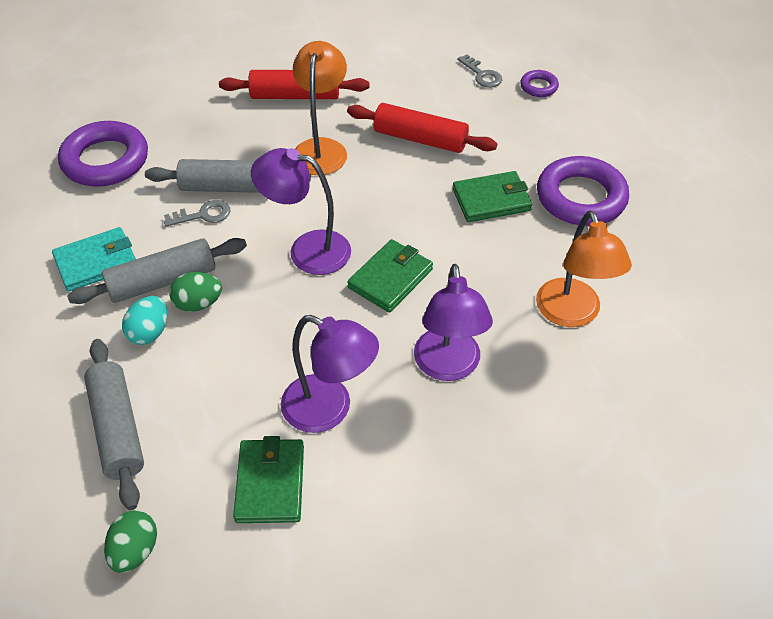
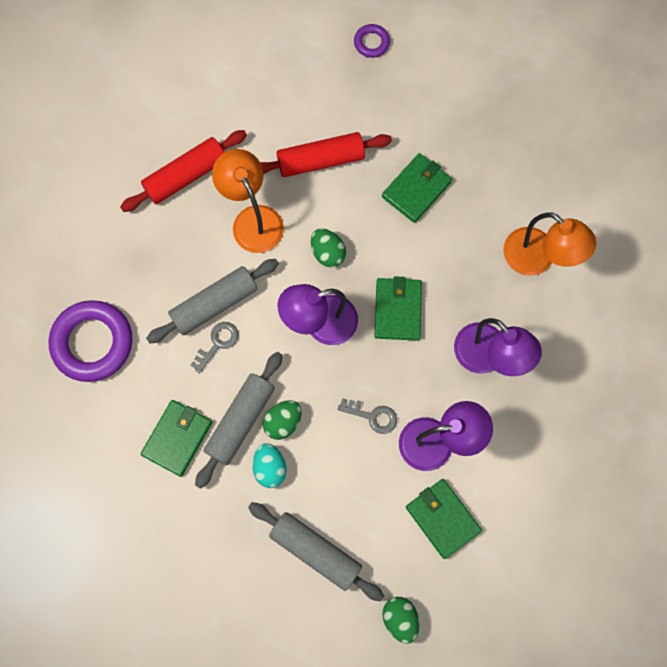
camera: 35 degrees left, 25 degrees up
turquoise wallet [52,227,136,292] -> green wallet [140,400,212,477]
grey key [457,54,502,88] -> grey key moved to [337,398,397,434]
purple ring [537,156,629,226] -> none
none -> green egg [311,228,346,268]

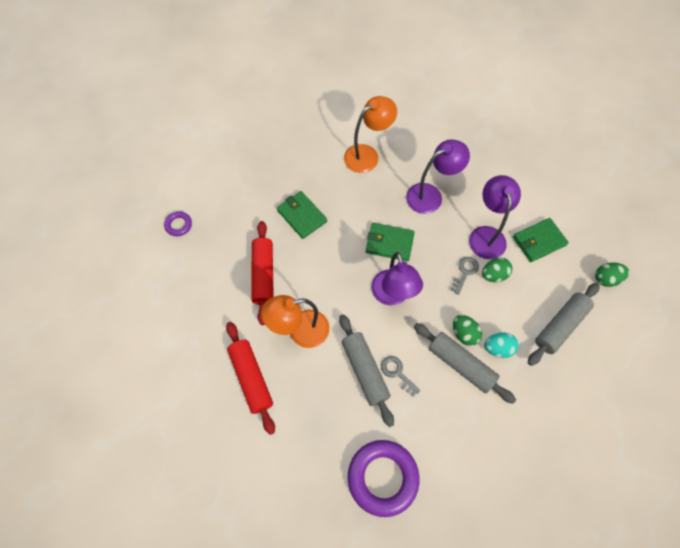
camera: 80 degrees left, 10 degrees down
green wallet [140,400,212,477] -> none
green egg [311,228,346,268] -> green egg moved to [482,257,512,282]

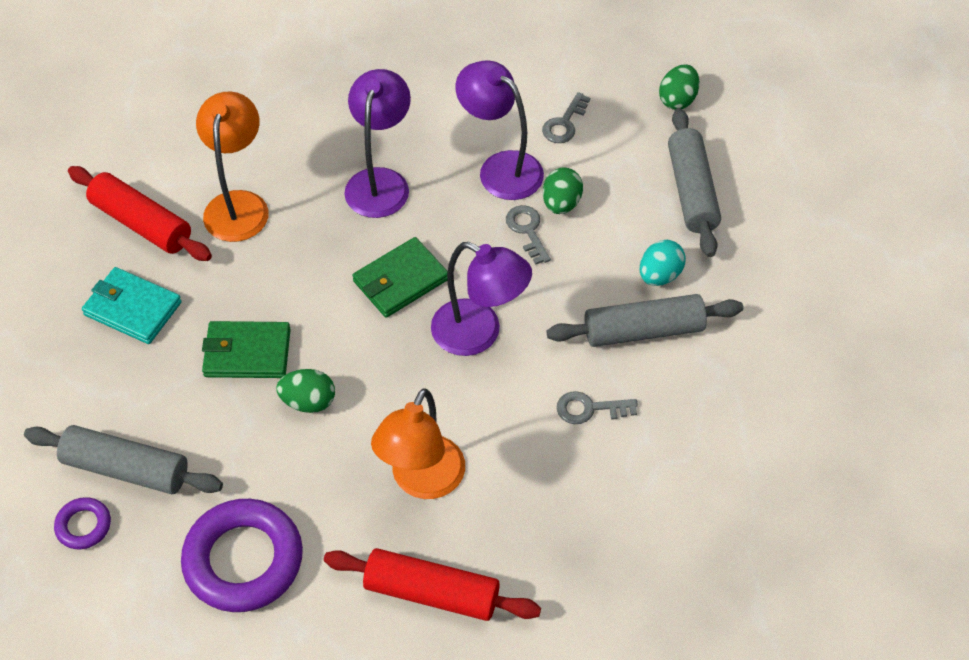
camera: 50 degrees left, 10 degrees down
red rolling pin [252,221,274,325] -> red rolling pin moved to [68,166,212,261]
grey rolling pin [339,314,394,427] -> grey rolling pin moved to [24,425,223,494]
purple ring [348,440,419,517] -> purple ring moved to [181,499,303,612]
green egg [453,315,482,346] -> green egg moved to [276,369,335,413]
green wallet [513,218,569,262] -> grey key [542,92,590,143]
none -> turquoise wallet [82,267,182,344]

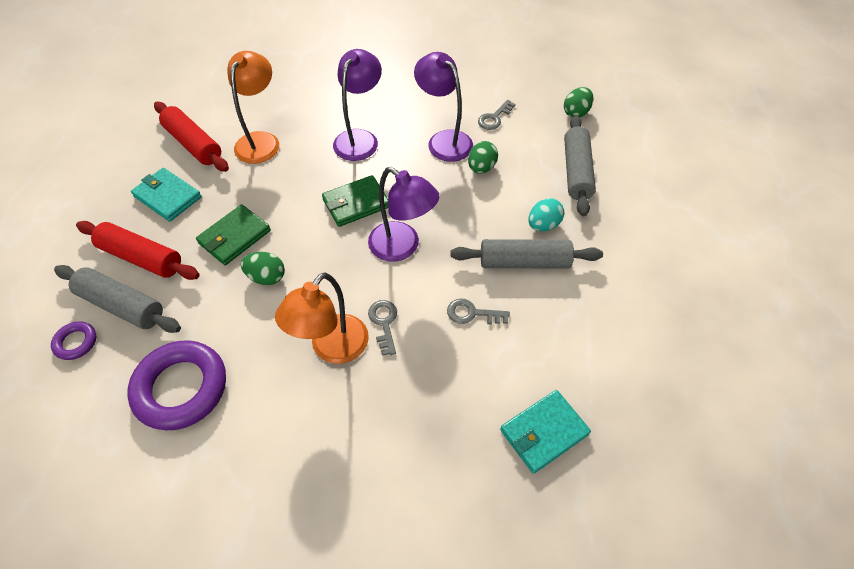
camera: 10 degrees right, 0 degrees up
green wallet [202,321,291,378] -> green wallet turned 60 degrees counterclockwise [196,204,271,265]
red rolling pin [324,548,541,621] -> red rolling pin moved to [76,221,200,280]
grey key [506,205,551,265] -> grey key moved to [368,300,397,356]
none -> turquoise wallet [500,390,591,474]

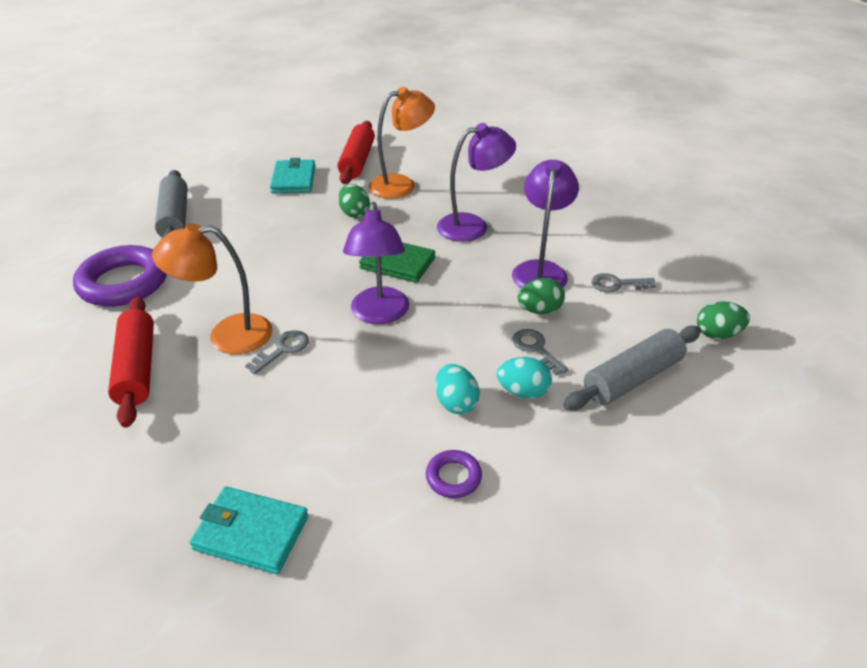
camera: 50 degrees right, 15 degrees down
purple ring [51,321,96,360] -> purple ring moved to [426,450,482,498]
red rolling pin [76,221,200,280] -> red rolling pin moved to [108,296,154,428]
green wallet [196,204,271,265] -> none
green egg [241,252,285,285] -> green egg moved to [338,184,370,218]
grey key [447,299,510,324] -> grey key moved to [512,329,568,376]
grey rolling pin [450,239,603,269] -> turquoise egg [435,364,480,414]

